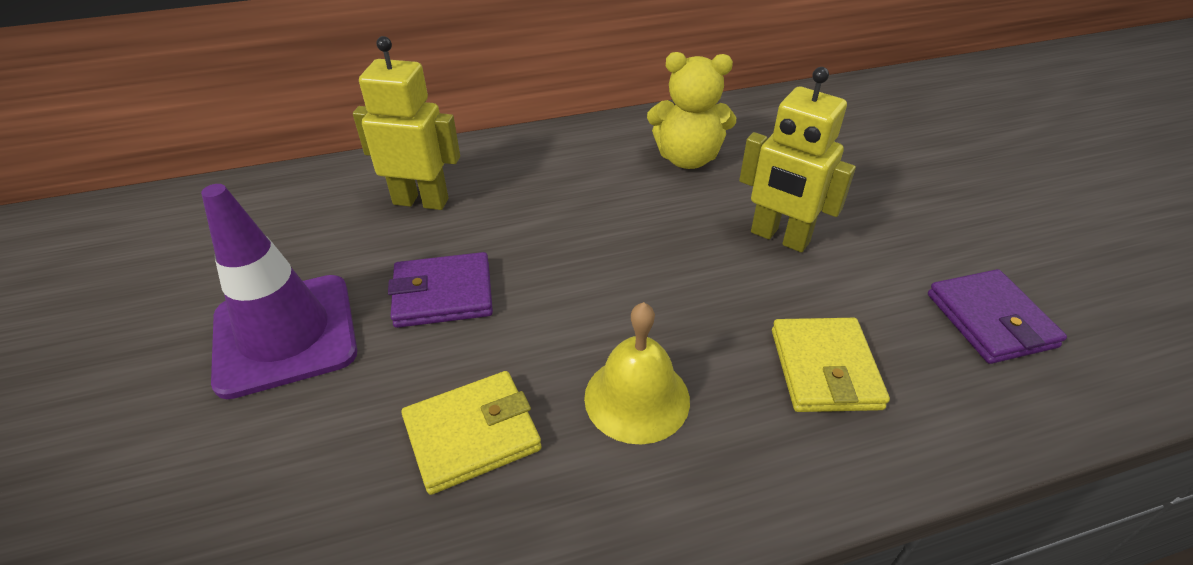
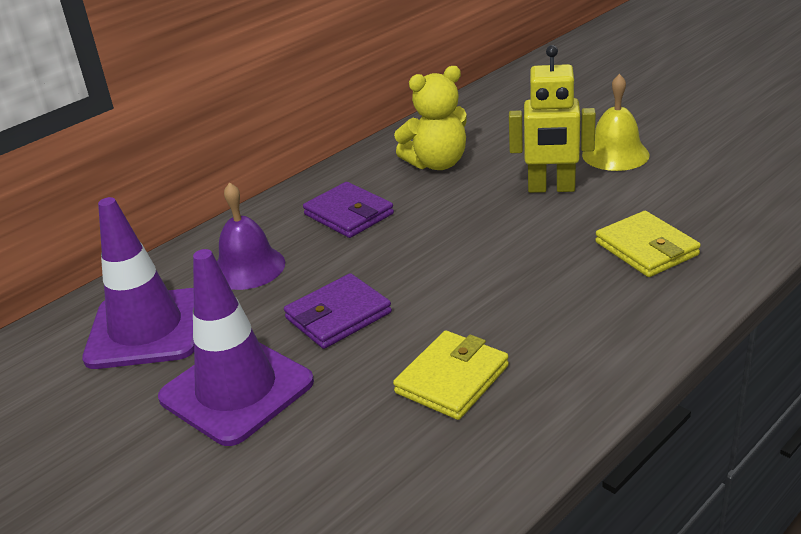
camera: 25 degrees left, 10 degrees down
yellow robot [353,36,460,210] -> purple bell [217,182,285,290]
yellow bell [584,302,690,445] -> yellow bell moved to [582,74,650,171]
purple wallet [928,269,1067,364] -> purple wallet moved to [303,182,394,238]
none -> purple traffic cone [82,197,194,369]

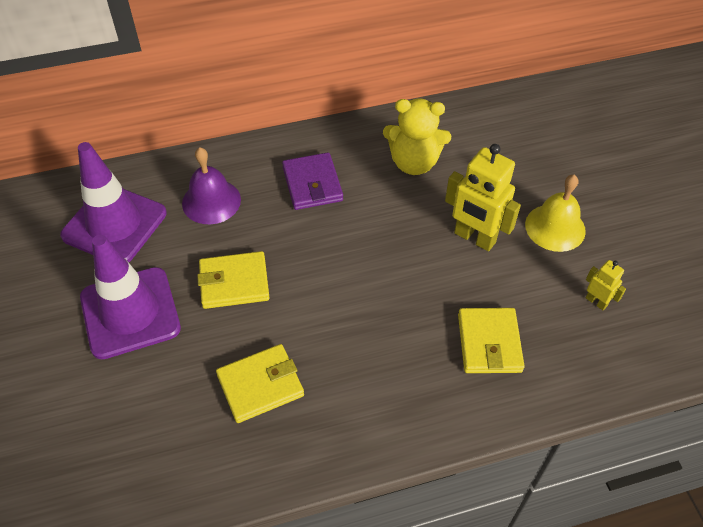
camera: 25 degrees right, 20 degrees up
purple wallet [284,273,392,349] -> yellow wallet [197,251,270,309]
none -> yellow robot [586,260,626,310]

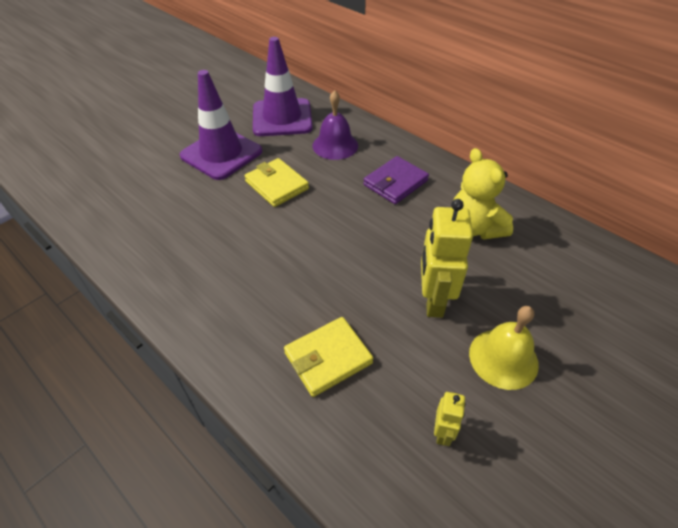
camera: 60 degrees right, 5 degrees down
yellow wallet [216,344,304,423] -> none

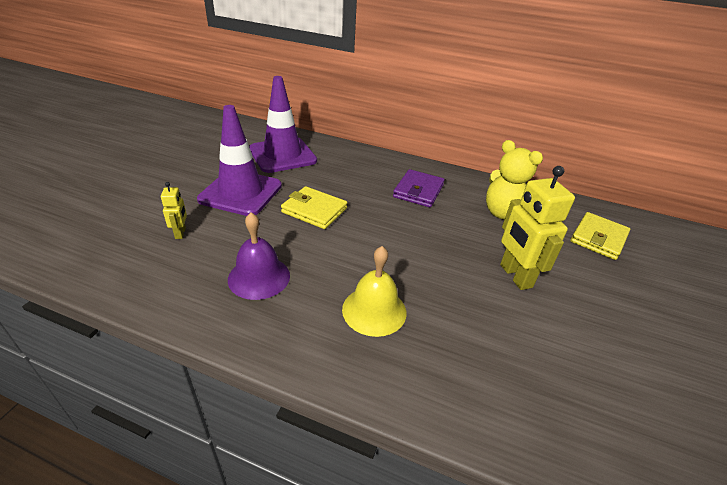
camera: 25 degrees left, 10 degrees down
yellow wallet [284,317,373,397] -> yellow wallet moved to [570,212,630,260]
purple bell [313,90,358,160] -> purple bell moved to [228,213,290,300]
yellow robot [434,392,466,446] -> yellow robot moved to [161,182,187,239]
yellow bell [469,306,539,390] -> yellow bell moved to [342,246,406,337]

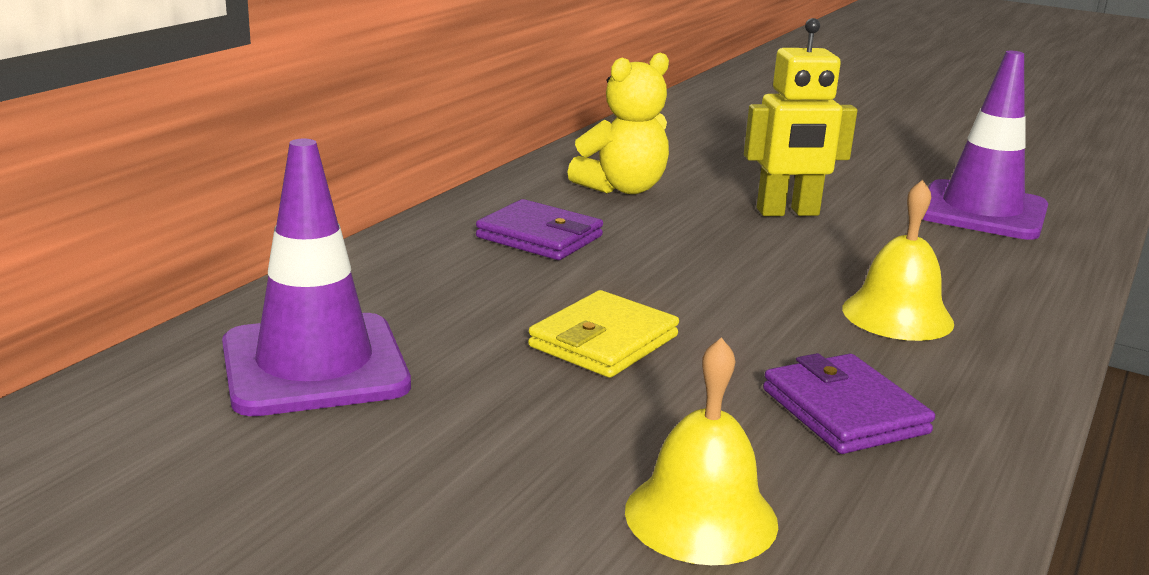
camera: 80 degrees left, 15 degrees down
yellow robot [161,182,187,239] -> yellow bell [625,337,778,565]
purple traffic cone [197,105,282,216] -> purple traffic cone moved to [922,51,1048,240]
purple bell [228,213,290,300] -> purple wallet [763,353,935,454]
yellow wallet [570,212,630,260] -> none

